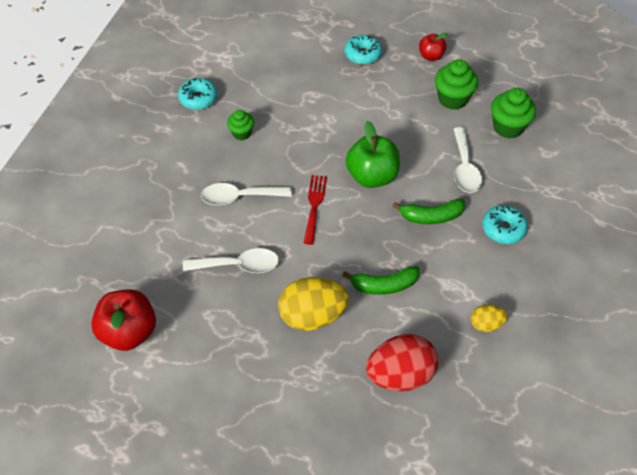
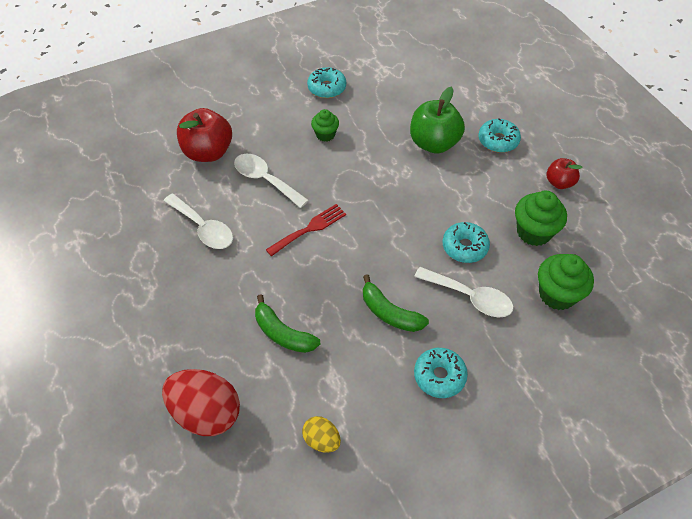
camera: 45 degrees right, 0 degrees up
red apple [91,289,156,351] -> red apple moved to [177,108,232,162]
yellow egg [278,277,348,331] -> none
green apple [345,121,400,188] -> green apple moved to [410,87,465,154]
white spoon [454,127,482,193] -> white spoon turned 105 degrees counterclockwise [414,267,514,318]
none -> turquoise donut [442,222,490,263]

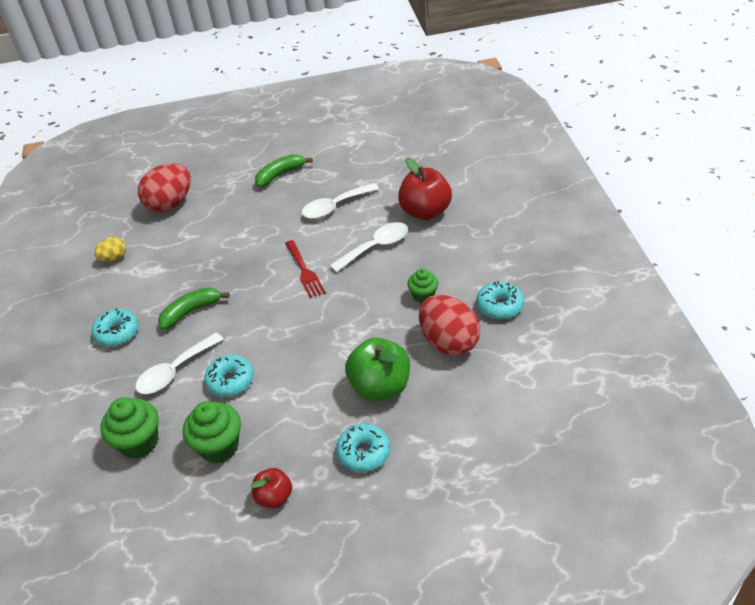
camera: 110 degrees right, 10 degrees down
green banana [255,294,320,353] -> green banana moved to [255,154,313,187]
none -> red egg [419,295,480,356]

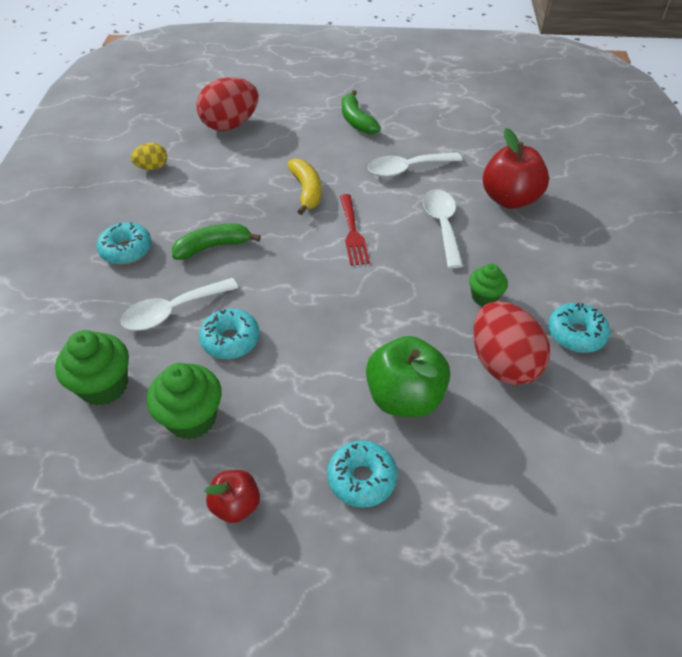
camera: 10 degrees right, 5 degrees up
green banana [255,154,313,187] -> green banana turned 90 degrees counterclockwise [342,90,381,134]
white spoon [330,222,408,272] -> white spoon turned 75 degrees counterclockwise [423,189,463,268]
none -> yellow banana [287,158,321,215]

